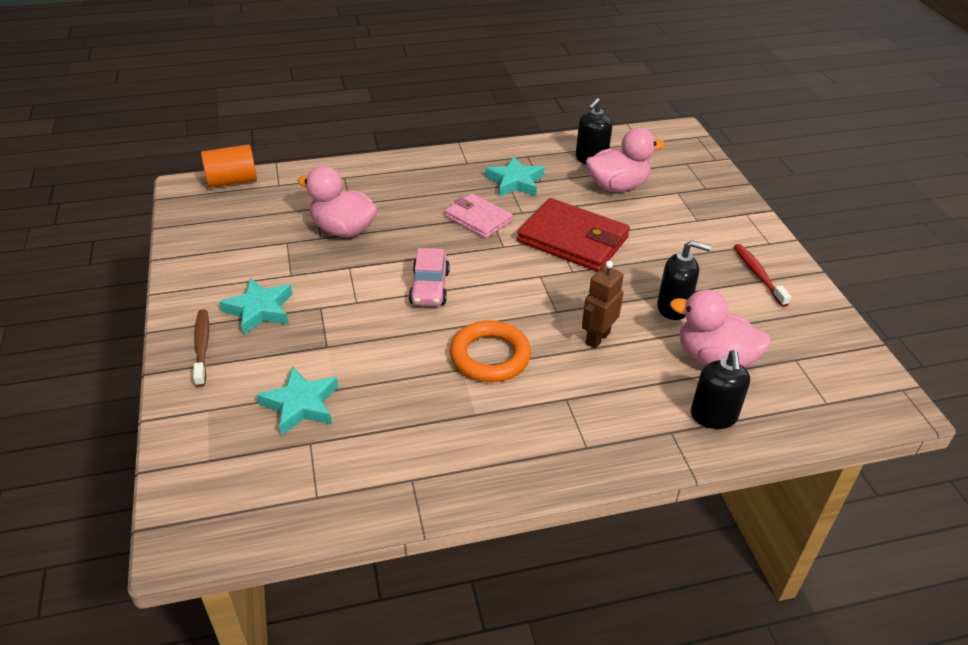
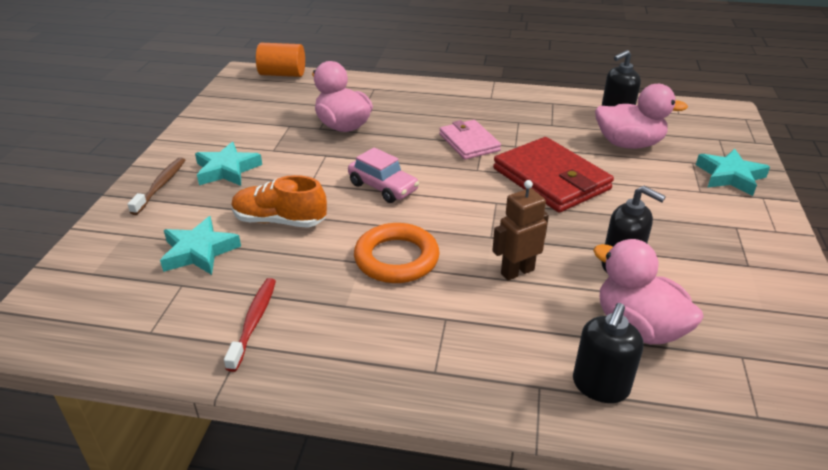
camera: 25 degrees right, 5 degrees down
pink car [409,248,450,306] -> pink car turned 75 degrees counterclockwise [348,147,419,203]
turquoise star [485,156,544,197] -> turquoise star moved to [696,149,770,196]
red toothbrush [734,244,791,307] -> red toothbrush moved to [224,278,276,372]
none -> orange shoe [232,175,327,228]

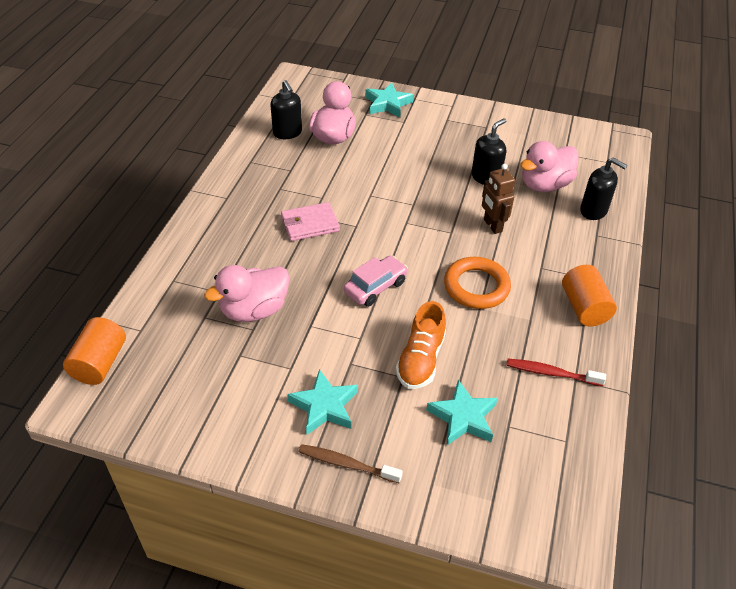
camera: 85 degrees left, 10 degrees up
red wallet [493,137,614,213] -> none
none -> orange cylinder [562,265,617,326]

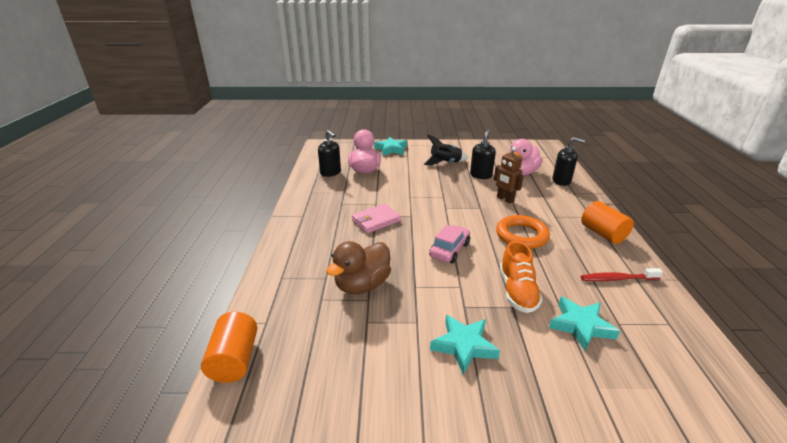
camera: 15 degrees left, 15 degrees down
pink duck [204,265,290,322] -> brown duck [326,241,391,294]
brown toothbrush [298,444,403,483] -> none
none -> black rocket [424,135,468,165]

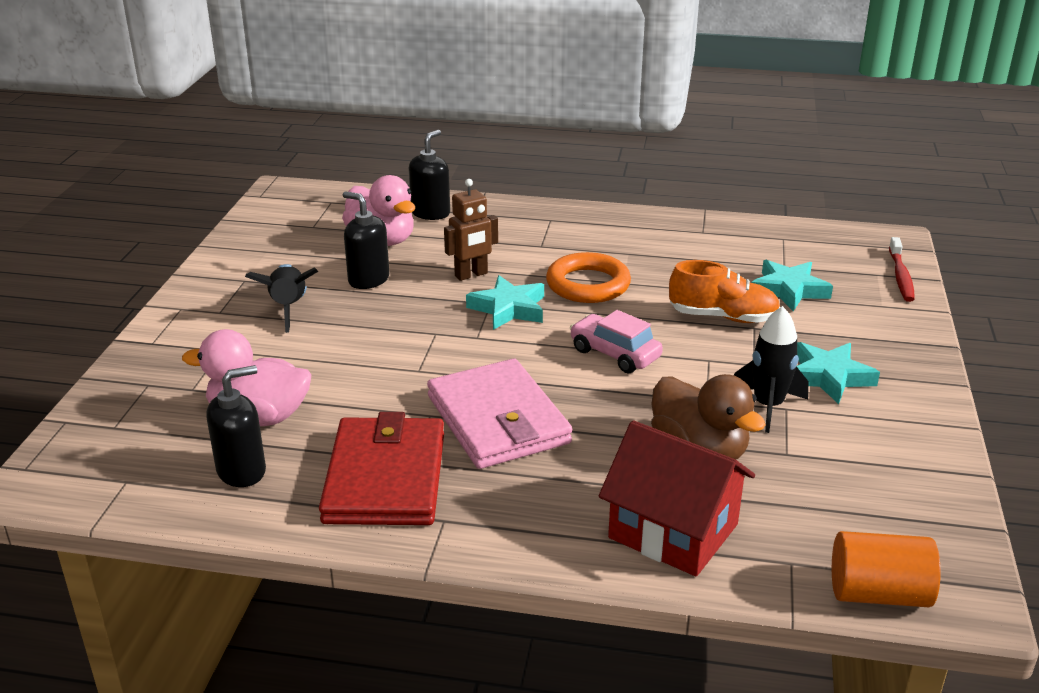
camera: 80 degrees left, 0 degrees up
pink wallet [352,204,401,233] -> pink wallet [427,359,572,469], size x1.62
turquoise star [374,137,407,156] -> turquoise star moved to [466,275,544,330]
orange cylinder [581,201,634,244] -> none
red toothbrush [581,268,663,281] -> red toothbrush moved to [889,237,915,302]
none -> red wallet [319,412,444,525]
none -> red house [599,420,755,577]
none -> black rocket [734,306,808,433]

